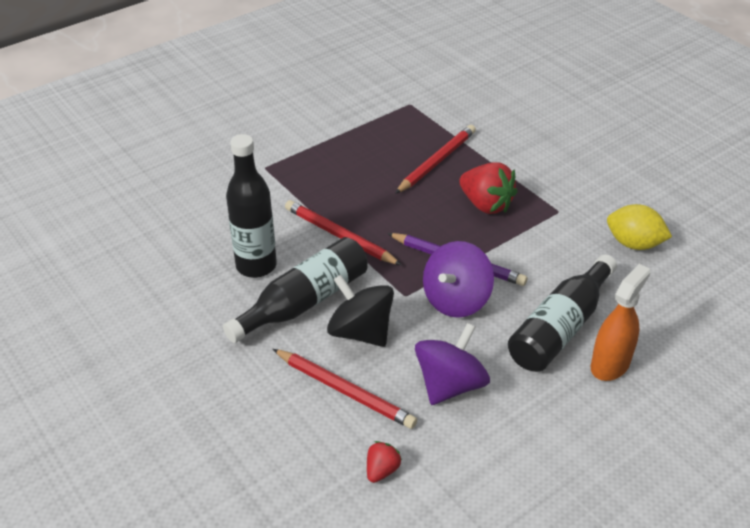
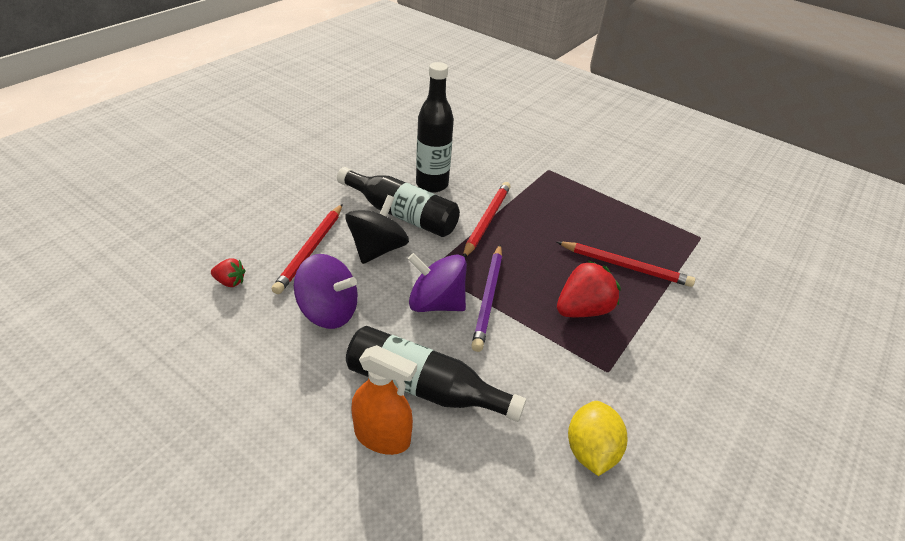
camera: 70 degrees right, 0 degrees up
red strawberry [459,162,517,214] -> red strawberry turned 150 degrees counterclockwise [557,260,621,317]

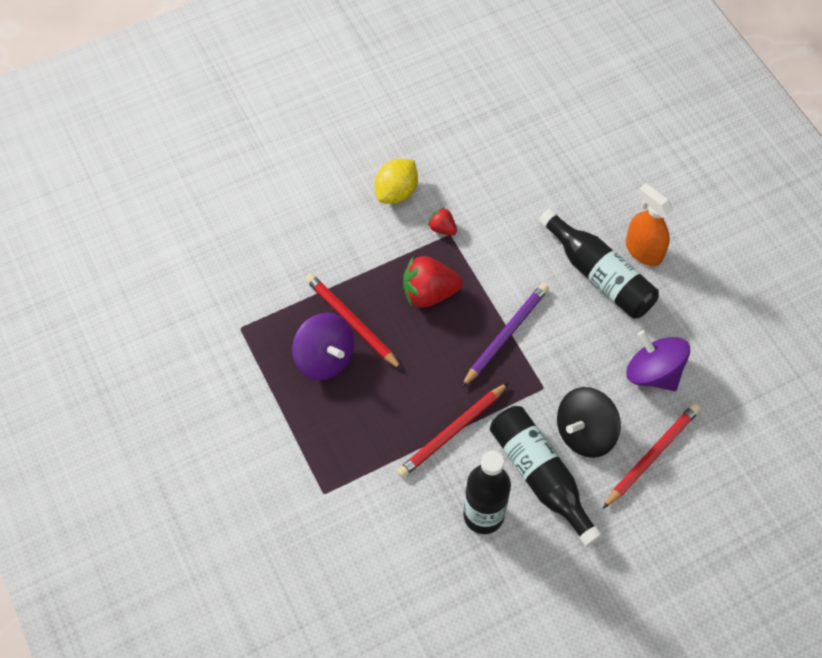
camera: 150 degrees left, 20 degrees up
red strawberry [211,258,246,287] -> red strawberry moved to [428,207,457,236]
purple spinning top [408,253,467,312] -> purple spinning top moved to [292,313,354,381]
yellow lemon [568,401,627,476] -> yellow lemon moved to [375,159,418,204]

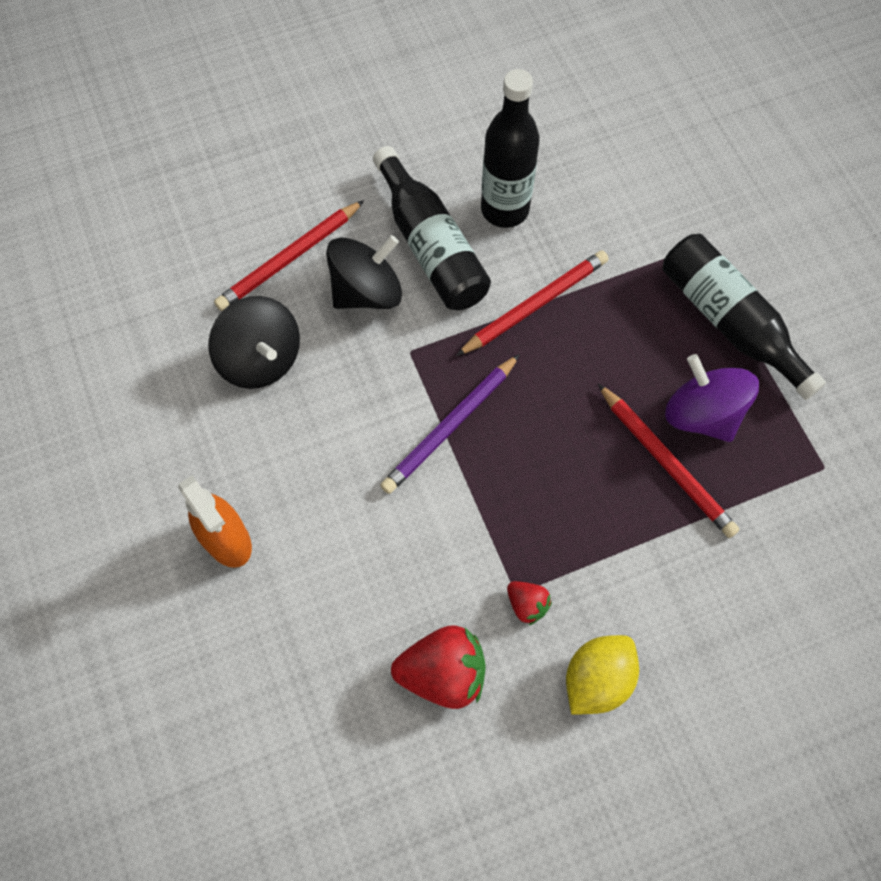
camera: 175 degrees left, 5 degrees up
red strawberry [403,256,463,307] -> red strawberry moved to [391,625,486,709]
black bottle [539,209,659,319] -> black bottle moved to [663,234,826,400]
purple spinning top [626,330,690,391] -> black spinning top [209,296,300,389]

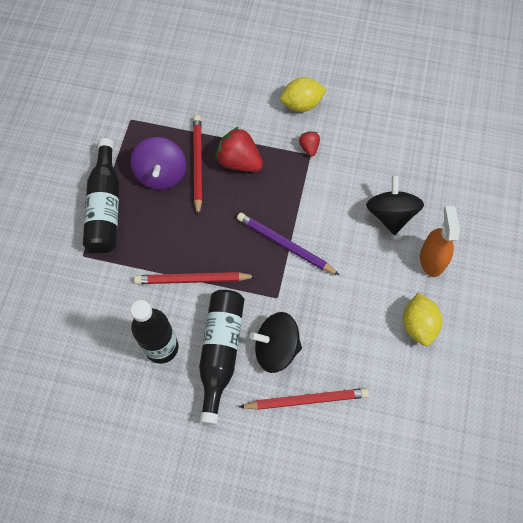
camera: 145 degrees left, 0 degrees up
black spinning top [209,296,300,389] -> black spinning top moved to [366,175,424,235]
purple pencil [380,354,520,494] -> purple pencil turned 135 degrees counterclockwise [237,212,340,275]
red strawberry [391,625,486,709] -> red strawberry moved to [215,127,263,172]
none -> yellow lemon [403,293,442,346]

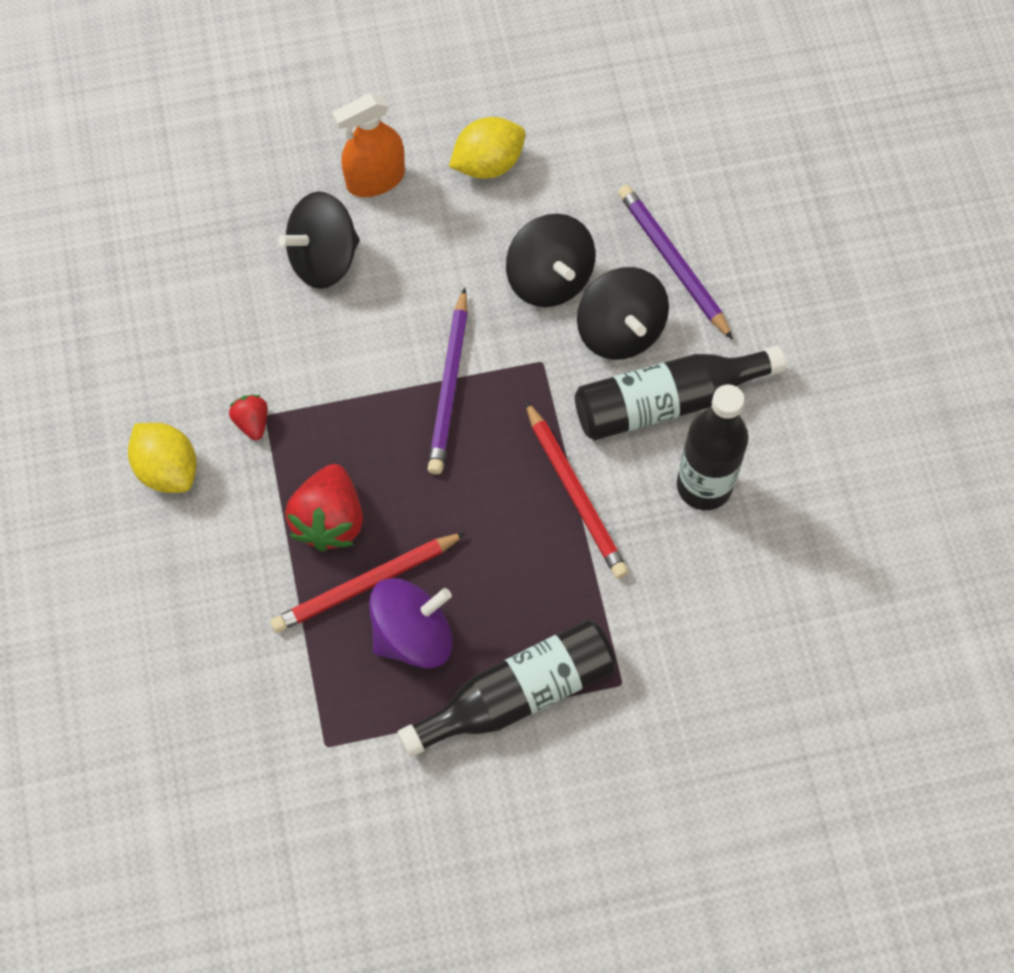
camera: 115 degrees left, 0 degrees up
red pencil [239,388,369,410] -> purple pencil [618,185,733,340]
red strawberry [299,132,320,157] -> red strawberry turned 105 degrees clockwise [229,395,268,440]
none -> black spinning top [506,214,596,307]

